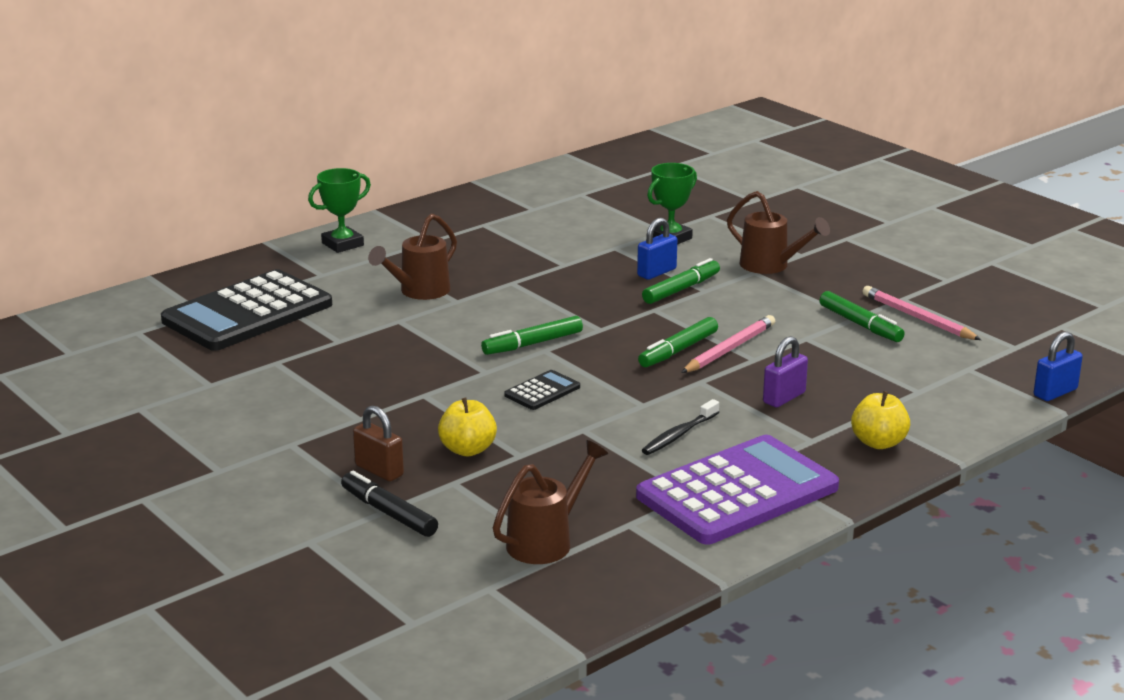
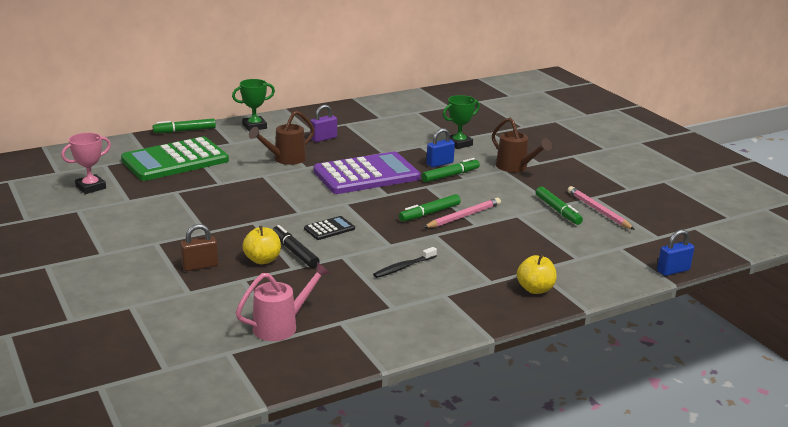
camera: 10 degrees right, 0 degrees up
black calculator [161,269,332,351] -> green calculator [121,137,229,181]
black marker [341,471,438,537] -> black marker moved to [272,225,320,268]
brown padlock [353,406,404,481] -> brown padlock turned 75 degrees counterclockwise [180,224,218,271]
green marker [481,316,583,355] -> green marker moved to [153,118,216,133]
brown watering can [493,440,608,564] -> pink watering can [236,262,330,341]
purple calculator [636,435,839,544] -> purple calculator moved to [313,152,421,194]
purple padlock [763,336,808,407] -> purple padlock moved to [310,105,337,142]
none -> pink trophy [61,133,111,194]

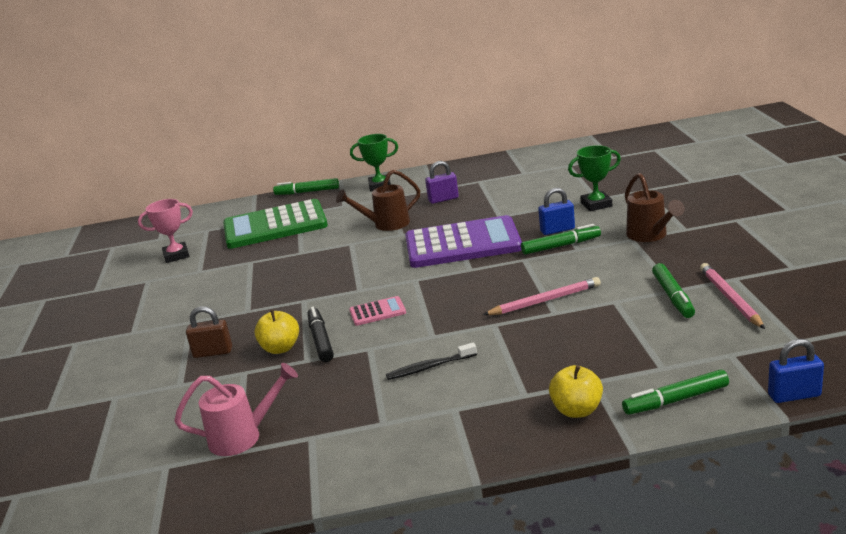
camera: 25 degrees right, 0 degrees up
black calculator [304,216,355,240] -> pink calculator [349,296,406,326]
green marker [399,194,461,222] -> green marker moved to [622,370,729,415]

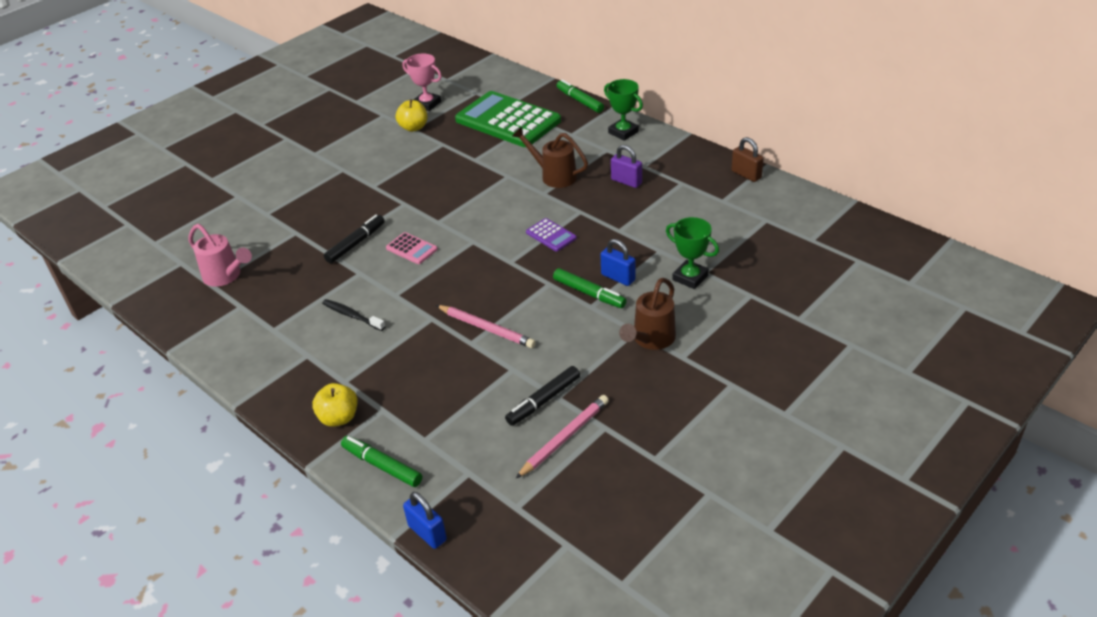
camera: 50 degrees right, 15 degrees up
brown padlock [186,306,232,358] -> brown padlock moved to [732,137,764,182]
yellow apple [254,310,299,354] -> yellow apple moved to [396,99,427,132]
purple calculator [405,215,522,268] -> purple calculator [526,218,577,252], size x0.42
green marker [652,263,695,318] -> black marker [505,366,580,426]

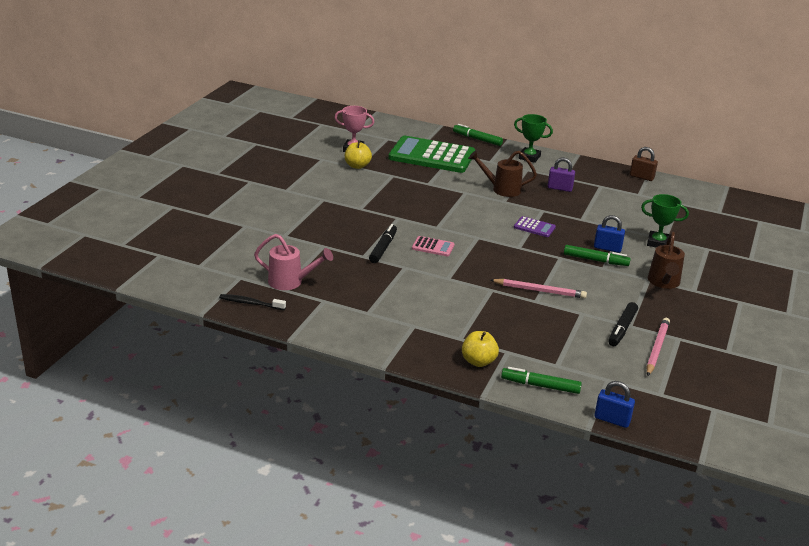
camera: 25 degrees left, 10 degrees down
black toothbrush [322,299,386,331] -> black toothbrush moved to [219,294,286,310]

